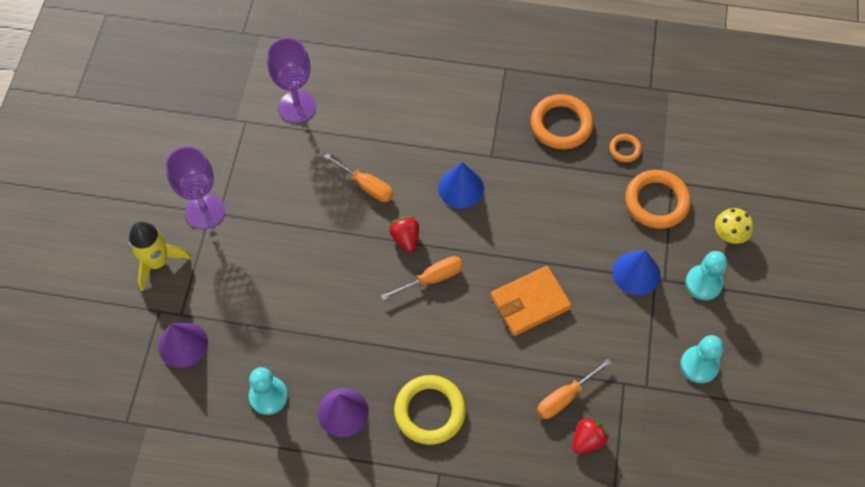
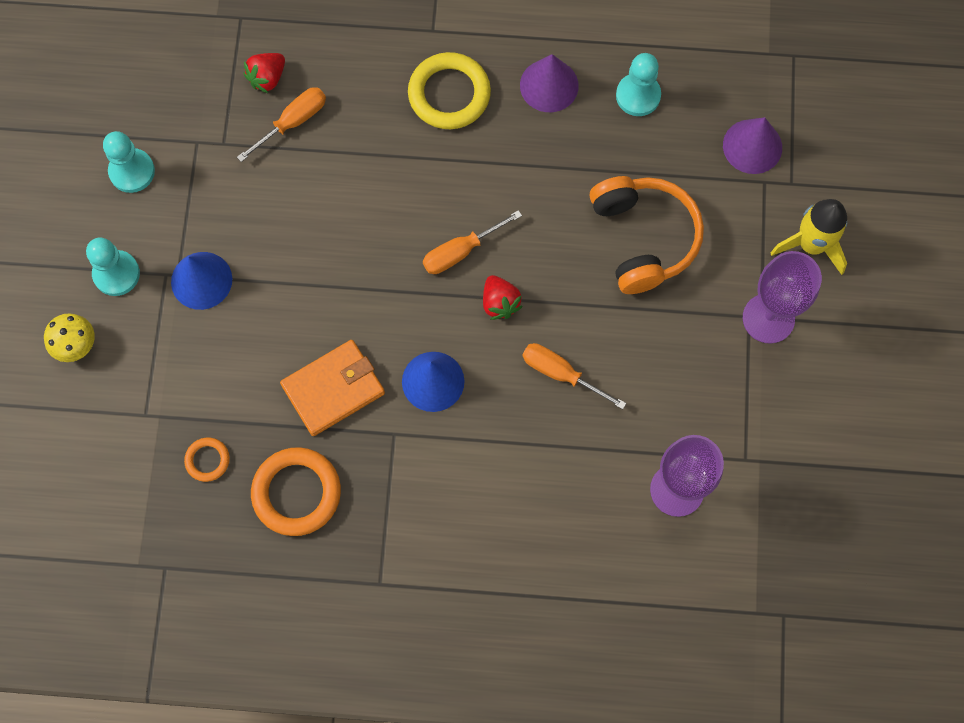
camera: 175 degrees right, 10 degrees up
orange wallet [491,266,572,336] -> orange wallet moved to [280,340,385,436]
orange ring [625,170,691,229] -> none
none -> orange headphones [590,176,704,294]

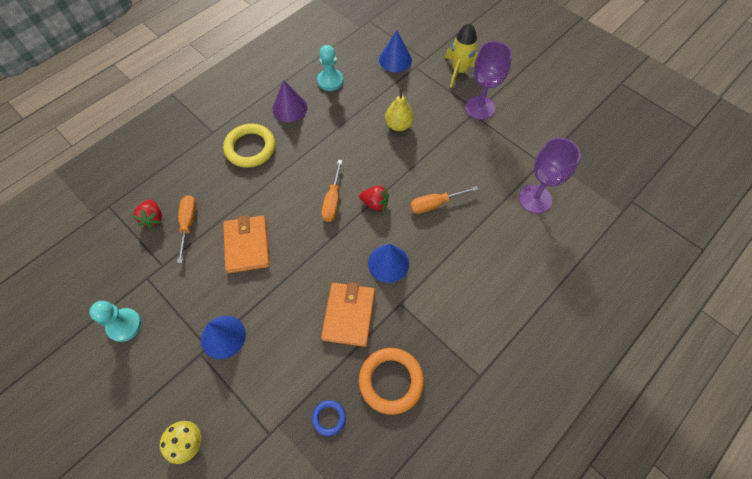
camera: 50 degrees left, 10 degrees down
turquoise pawn [86,237,140,296] -> none
orange ring [184,438,230,482] -> blue ring [312,400,346,436]
orange headphones [590,176,704,294] -> yellow pear [385,89,414,131]
purple cone [723,117,782,174] -> blue cone [379,30,412,72]
none -> orange wallet [223,215,270,273]

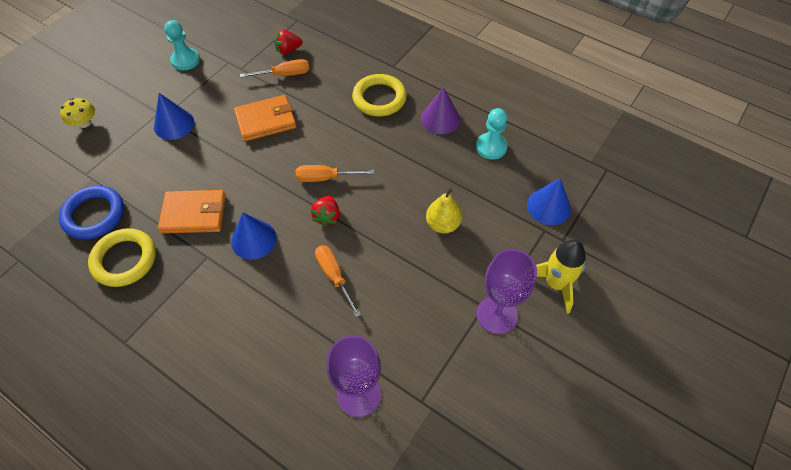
camera: 80 degrees right, 5 degrees down
blue ring [312,400,346,436] -> blue ring [59,186,124,239], size x1.97
orange ring [359,348,424,415] -> yellow ring [88,228,156,287]

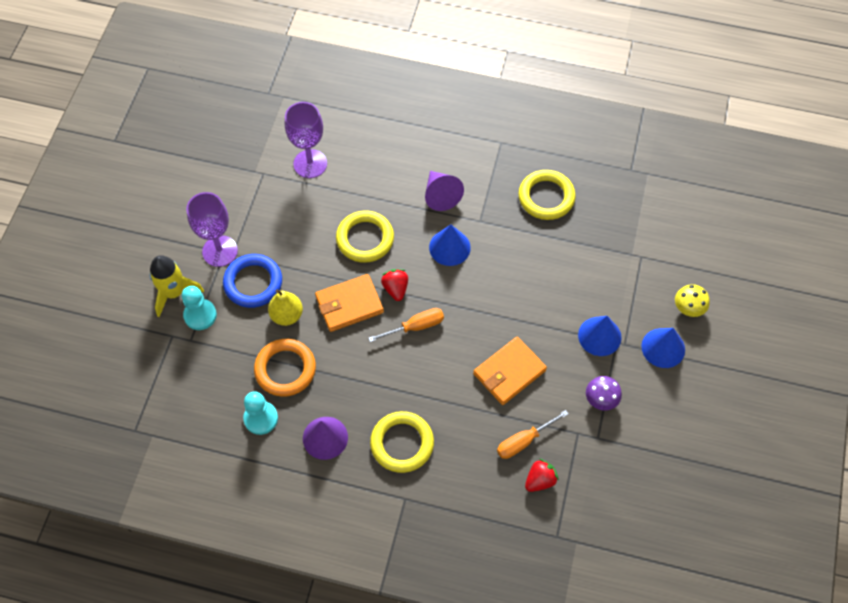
camera: 160 degrees right, 5 degrees up
blue ring [59,186,124,239] -> blue ring moved to [223,254,282,308]
orange wallet [158,190,226,233] -> orange wallet moved to [315,274,384,332]
turquoise pawn [164,20,200,70] -> turquoise pawn moved to [182,286,217,330]
orange screwdriver [315,245,361,318] -> yellow ring [336,210,394,263]
blue cone [527,178,571,225] -> blue cone moved to [641,328,685,368]
none -> orange ring [254,339,316,397]
none -> purple cone [425,171,464,211]
none -> purple mushroom [586,376,622,411]

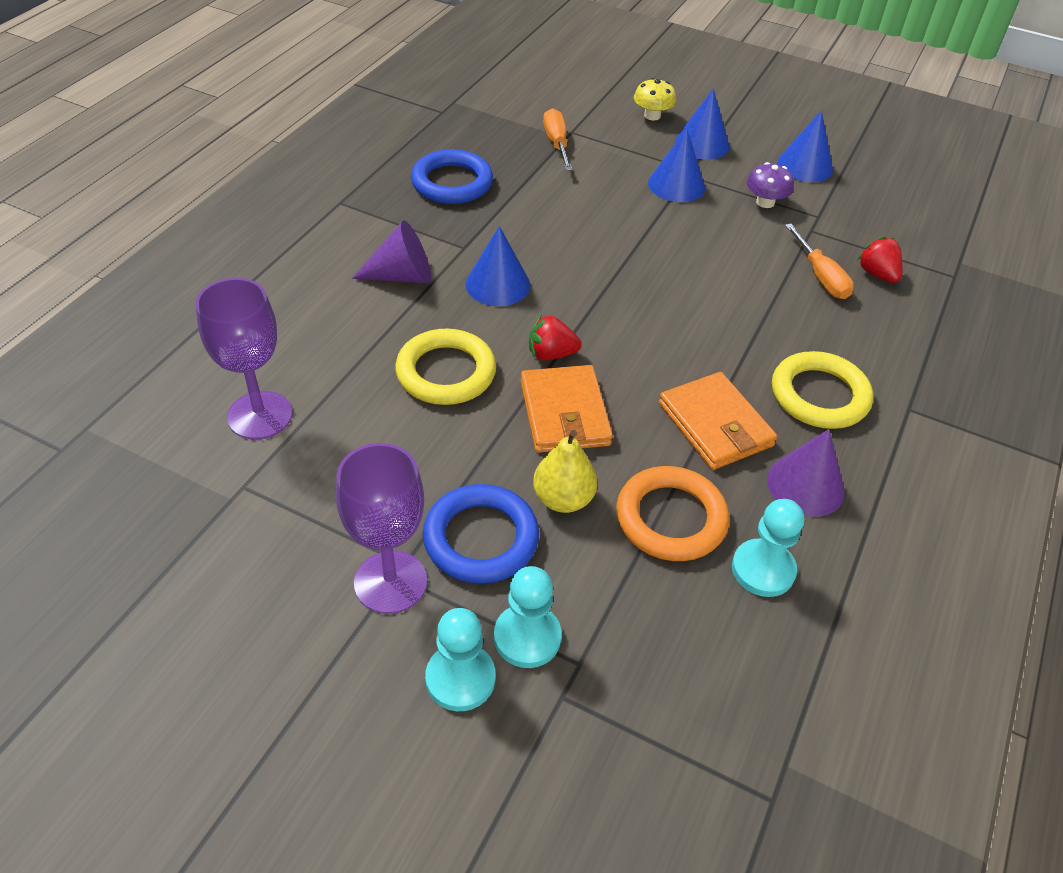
camera: 80 degrees left, 15 degrees down
yellow rocket [150,255,204,317] -> turquoise pawn [425,608,495,711]
orange screwdriver [368,308,444,342] -> orange screwdriver moved to [543,108,572,171]
orange wallet [473,336,547,405] -> orange wallet moved to [659,372,777,470]
yellow ring [518,170,576,220] -> blue ring [411,149,493,204]
none -> blue cone [777,110,833,182]

